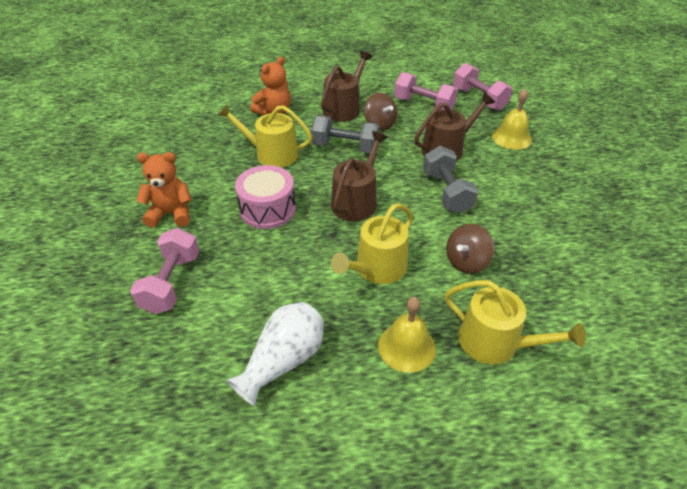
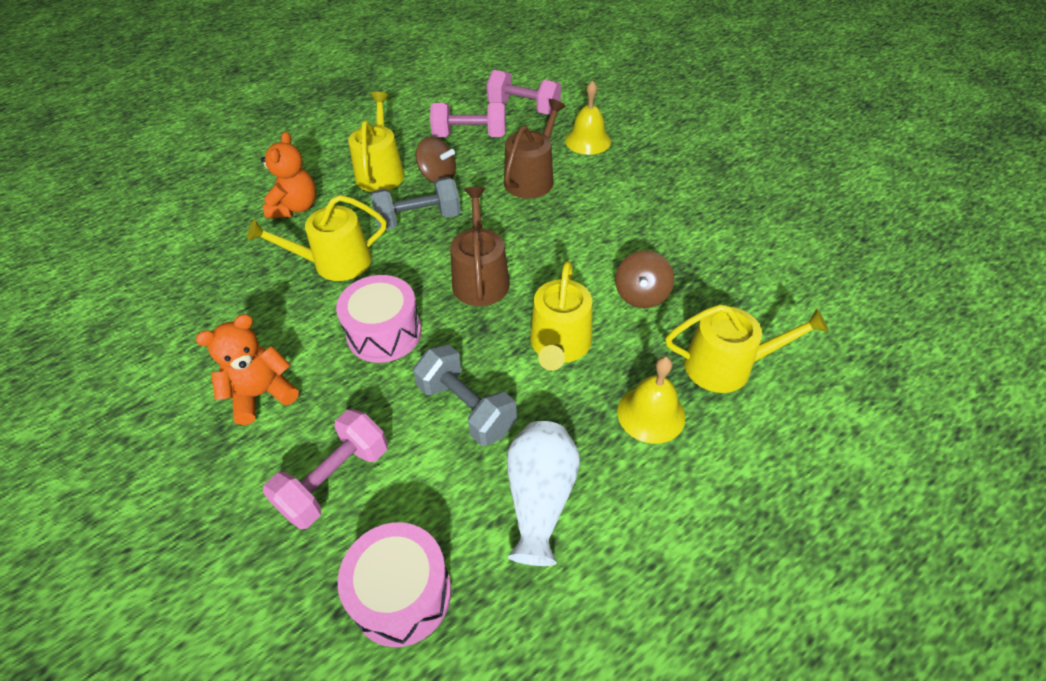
camera: 30 degrees left, 5 degrees up
pink dumbbell [130,228,200,314] -> pink dumbbell turned 60 degrees clockwise [263,409,388,529]
brown watering can [321,51,372,122] -> yellow watering can [348,92,405,192]
grey dumbbell [423,146,479,214] -> grey dumbbell moved to [413,345,517,446]
none -> pink drum [338,522,451,647]

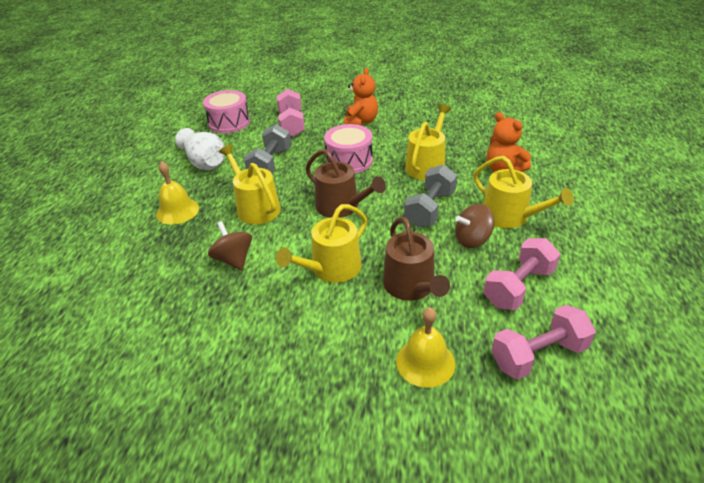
camera: 135 degrees right, 10 degrees down
grey dumbbell [413,345,517,446] -> grey dumbbell turned 75 degrees counterclockwise [244,124,291,174]
yellow watering can [666,304,828,393] -> yellow watering can moved to [276,204,367,283]

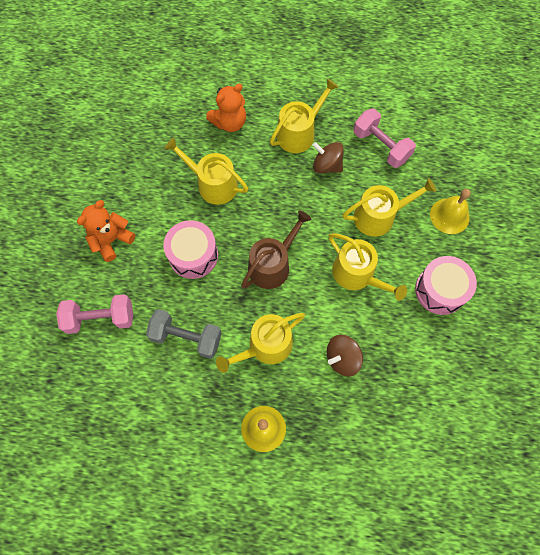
camera: 90 degrees left, 30 degrees up
white vase [175,128,225,170] -> none
pink drum [203,90,250,133] -> pink drum moved to [415,256,477,315]
orange teddy bear [344,68,378,125] -> orange teddy bear turned 60 degrees counterclockwise [77,200,135,262]
brown watering can [383,217,450,301] -> yellow watering can [343,178,436,237]
grey dumbbell [404,164,457,228] -> none
brown spinning top [455,204,494,248] -> brown spinning top turned 135 degrees clockwise [313,142,344,174]
pink dumbbell [491,305,596,380] -> none

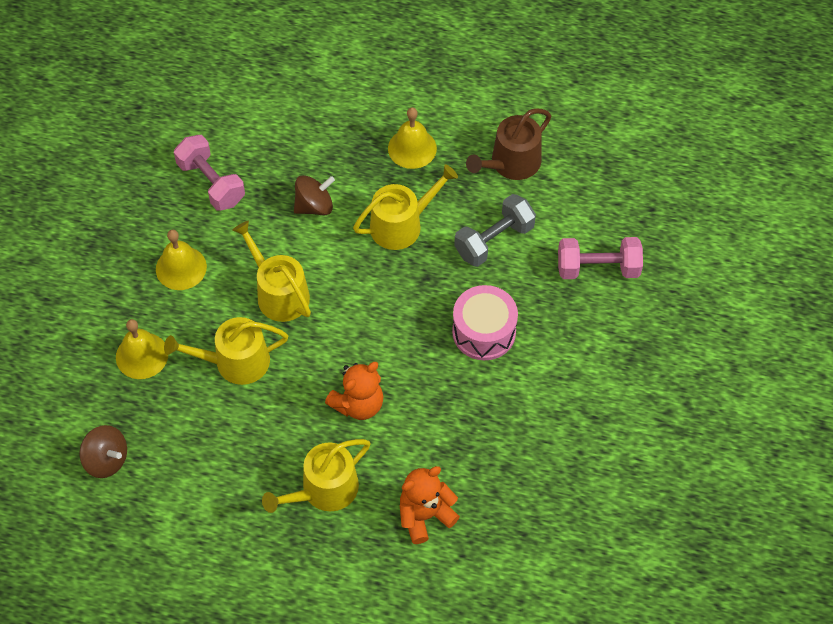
camera: 175 degrees left, 10 degrees down
orange teddy bear [77,200,135,262] -> orange teddy bear moved to [325,362,383,420]
grey dumbbell [146,309,222,359] -> grey dumbbell turned 60 degrees counterclockwise [454,194,536,267]
yellow watering can [165,138,248,205] -> none
brown watering can [241,211,312,289] -> brown watering can moved to [466,108,551,180]
brown spinning top [313,142,344,174] -> brown spinning top moved to [80,425,127,478]
pink dumbbell [353,109,416,168] -> pink dumbbell moved to [174,135,245,211]
pink drum [415,256,477,315] -> yellow bell [156,230,207,290]

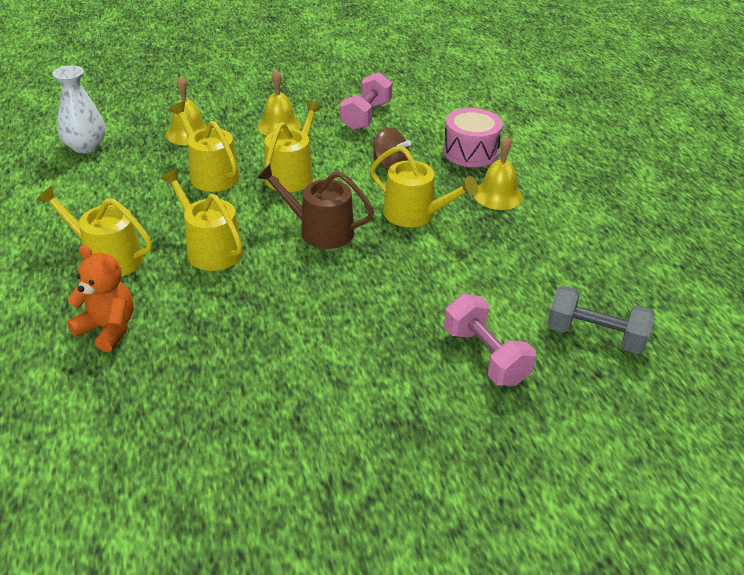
camera: 60 degrees right, 20 degrees down
brown spinning top [80,425,127,478] -> white vase [52,65,105,153]
orange teddy bear [325,362,383,420] -> yellow watering can [161,169,243,271]
pink drum [452,285,518,360] -> pink drum moved to [443,108,503,167]
grey dumbbell [454,194,536,267] -> grey dumbbell moved to [547,285,655,354]
brown watering can [466,108,551,180] -> brown watering can moved to [257,164,374,249]

